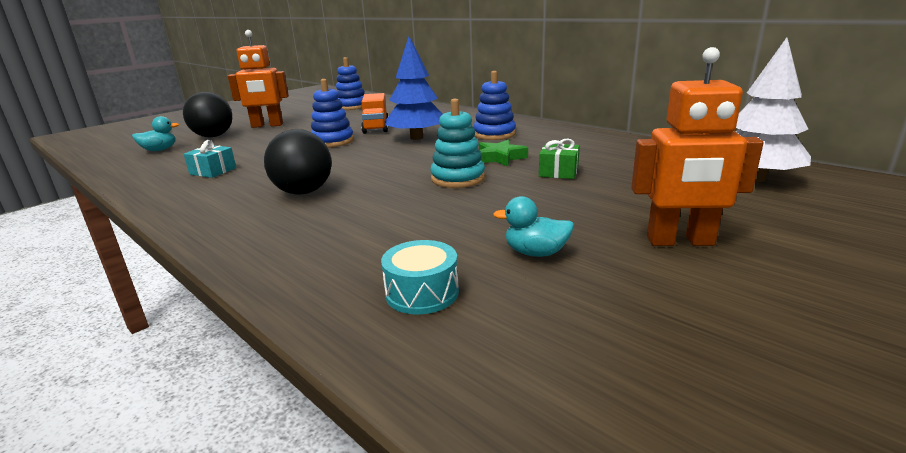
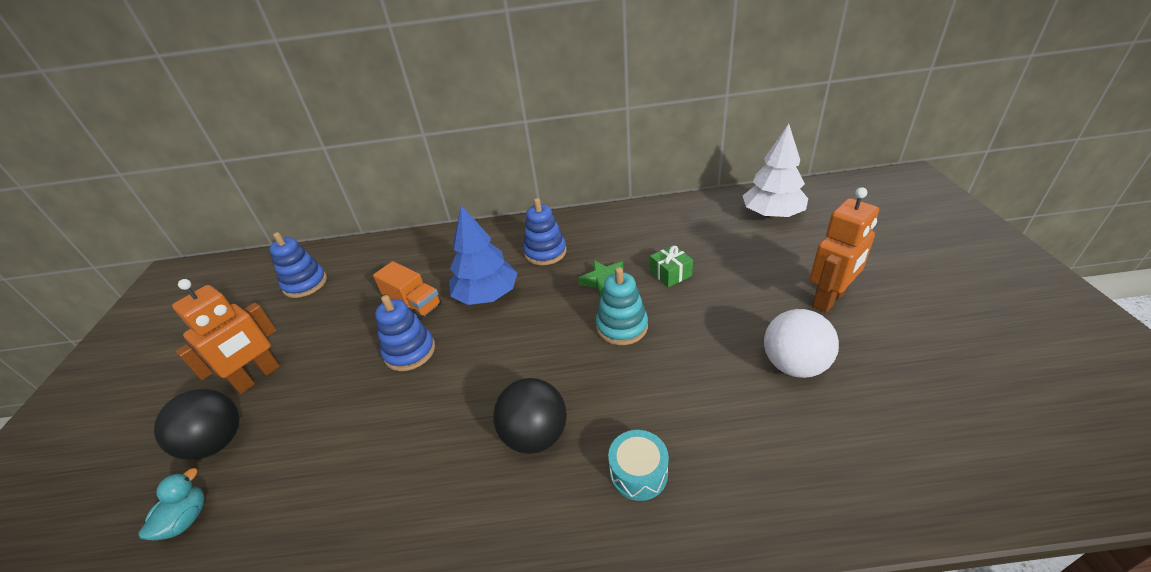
camera: 45 degrees left, 15 degrees up
turquoise gift [184,140,236,178] -> none
turquoise drum [381,240,459,314] -> turquoise drum moved to [608,430,669,501]
turquoise duck [493,196,574,257] -> white ball [764,309,839,378]

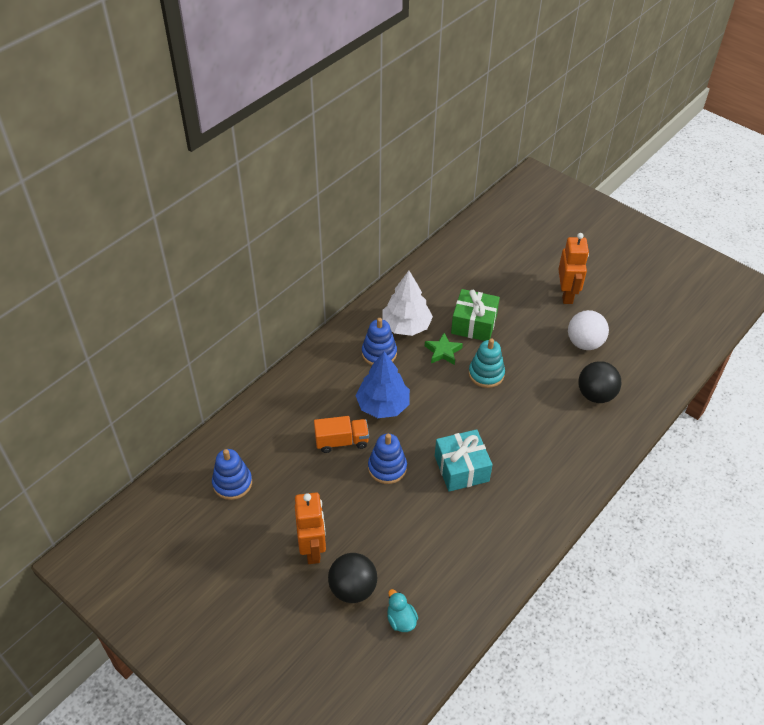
camera: 50 degrees left, 10 degrees up
black ball [493,378,567,454] -> black ball moved to [578,361,622,403]
turquoise drum [608,430,669,501] -> none
green gift [650,245,693,287] -> green gift [451,289,500,341], size x1.75
white tree [743,124,808,219] -> white tree moved to [382,271,433,336]
none -> turquoise gift [435,429,493,492]

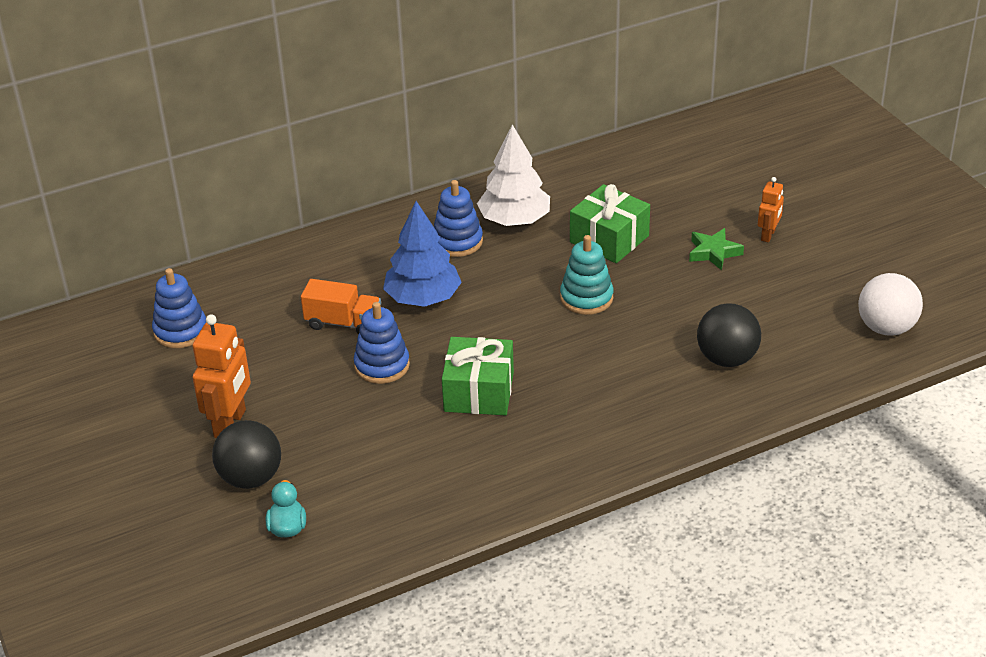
camera: 25 degrees right, 10 degrees down
green star [425,333,463,365] -> green star moved to [689,228,744,271]
turquoise gift [435,429,493,492] -> green gift [442,337,514,415]
orange robot [558,233,589,304] -> orange robot [758,177,784,242], size x0.56
white ball [568,310,609,350] -> white ball moved to [858,273,923,336]

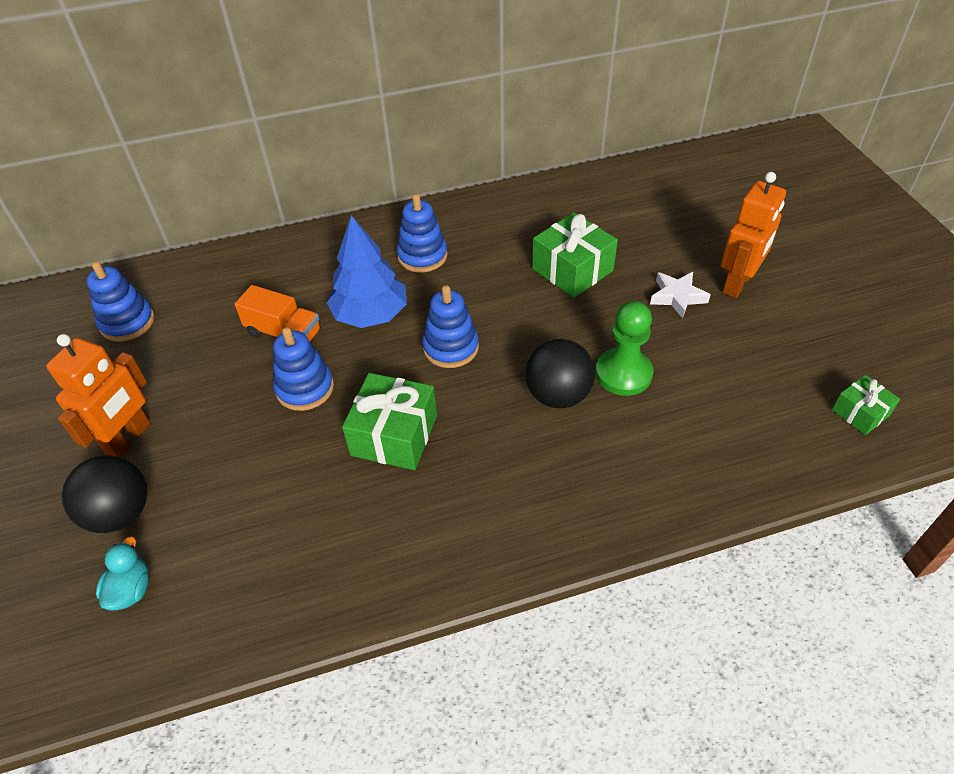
camera: 10 degrees right, 10 degrees up
white tree [477,124,550,226] -> none
turquoise stacking toy [560,235,614,315] -> none
green star [689,228,744,271] -> white star [650,272,710,319]
black ball [697,303,761,367] -> black ball moved to [525,339,595,408]
orange robot [758,177,784,242] -> orange robot [721,172,786,298], size x1.77
white ball [858,273,923,336] -> green gift [832,375,900,435]
none -> blue stacking toy [422,285,479,368]
none -> green pawn [595,301,653,396]

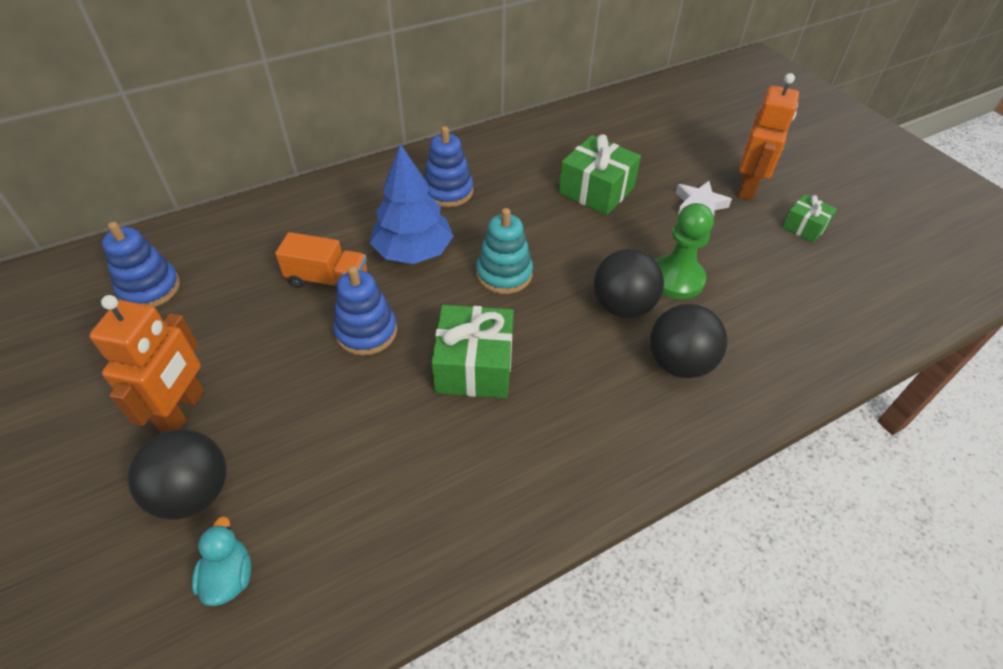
camera: 15 degrees left, 0 degrees up
blue stacking toy [422,285,479,368] -> turquoise stacking toy [476,208,533,294]
green gift [832,375,900,435] -> green gift moved to [782,194,837,243]
none -> black ball [650,304,728,378]

